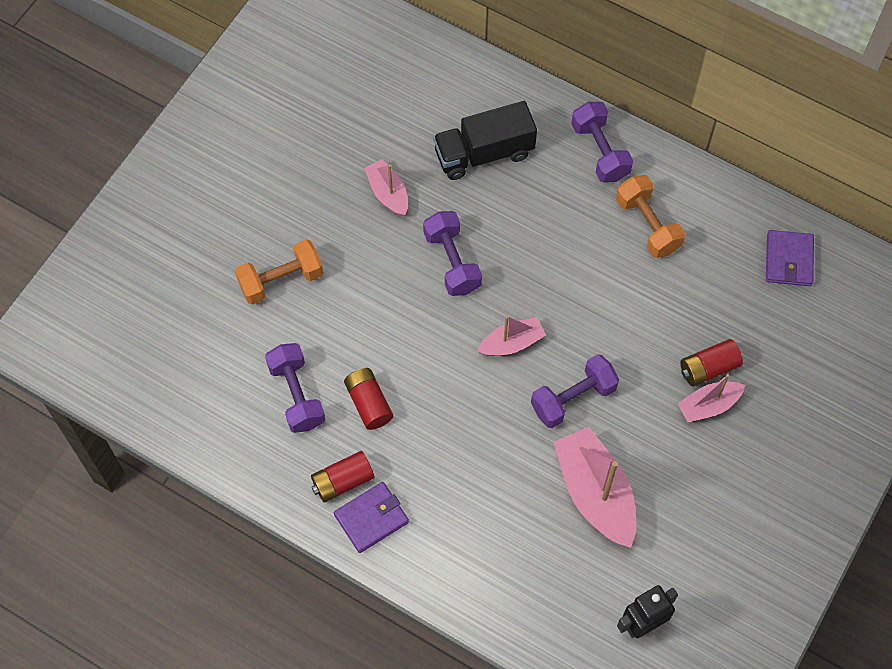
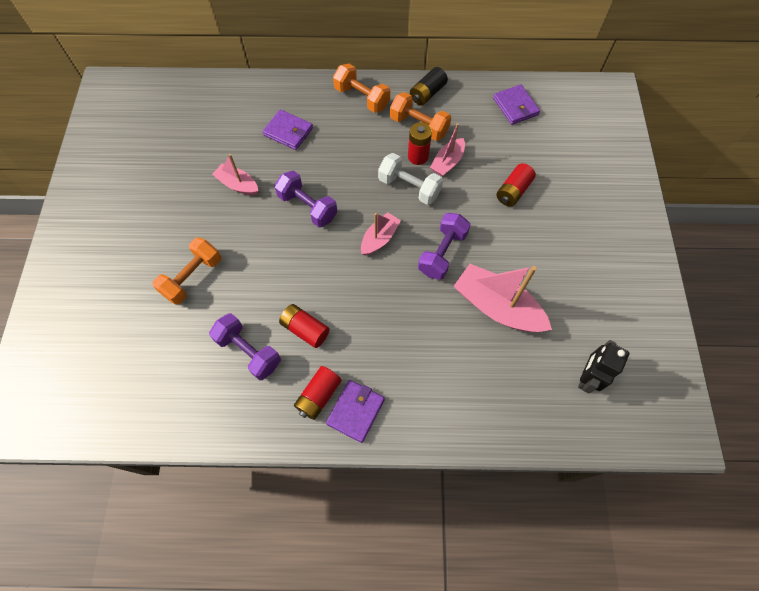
camera: 30 degrees left, 0 degrees up
black truck [433,101,537,180] -> purple wallet [263,110,313,150]
purple dumbbell [571,102,633,183] -> orange dumbbell [333,64,390,113]
pink boat [678,374,745,422] -> pink boat moved to [430,123,465,177]
none -> white dumbbell [378,153,443,205]
none -> red battery [408,122,432,165]
none -> black battery [410,67,448,105]

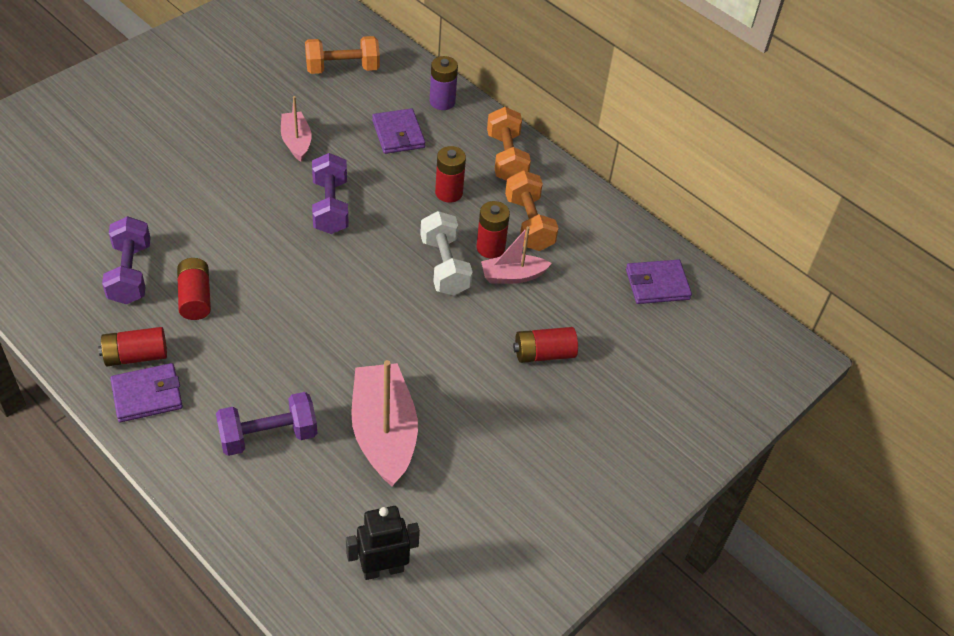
camera: 40 degrees right, 15 degrees down
orange dumbbell [153,237,221,305] -> orange dumbbell moved to [305,36,380,74]
pink boat [361,212,401,256] -> none
black battery [410,67,448,105] -> none
purple dumbbell [418,213,471,280] -> purple dumbbell moved to [216,392,317,456]
purple wallet [493,84,540,125] -> purple wallet turned 60 degrees clockwise [626,260,692,304]
none -> purple battery [430,56,458,110]
none -> red battery [435,146,466,203]

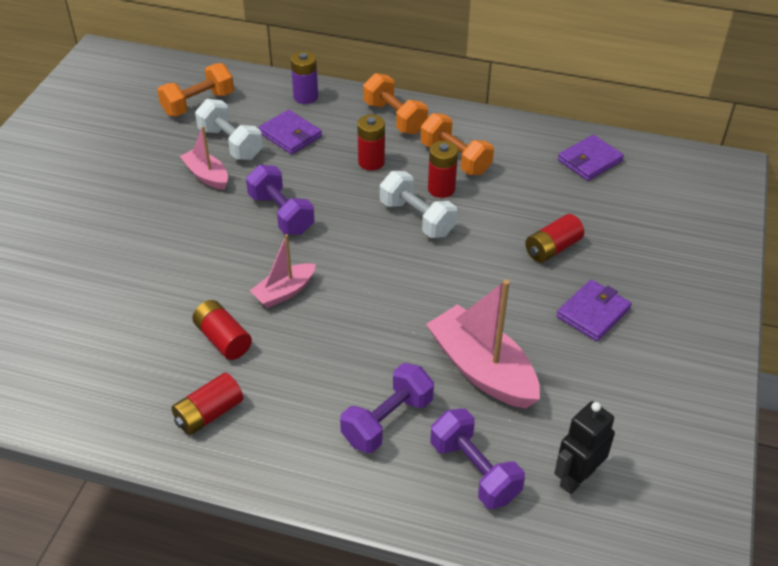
camera: 25 degrees left, 5 degrees down
purple dumbbell [102,216,150,304] -> purple dumbbell moved to [431,408,525,509]
purple wallet [110,363,183,422] -> purple wallet moved to [557,279,631,341]
pink boat [481,226,552,284] -> pink boat moved to [250,234,316,308]
none -> white dumbbell [195,99,263,160]

